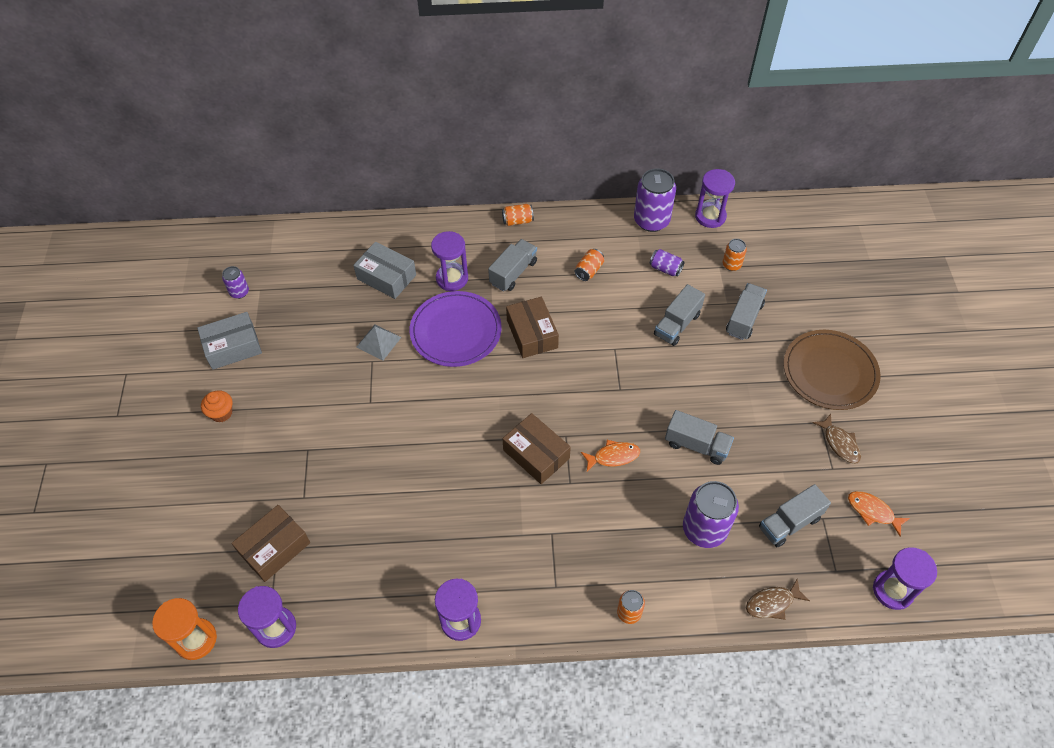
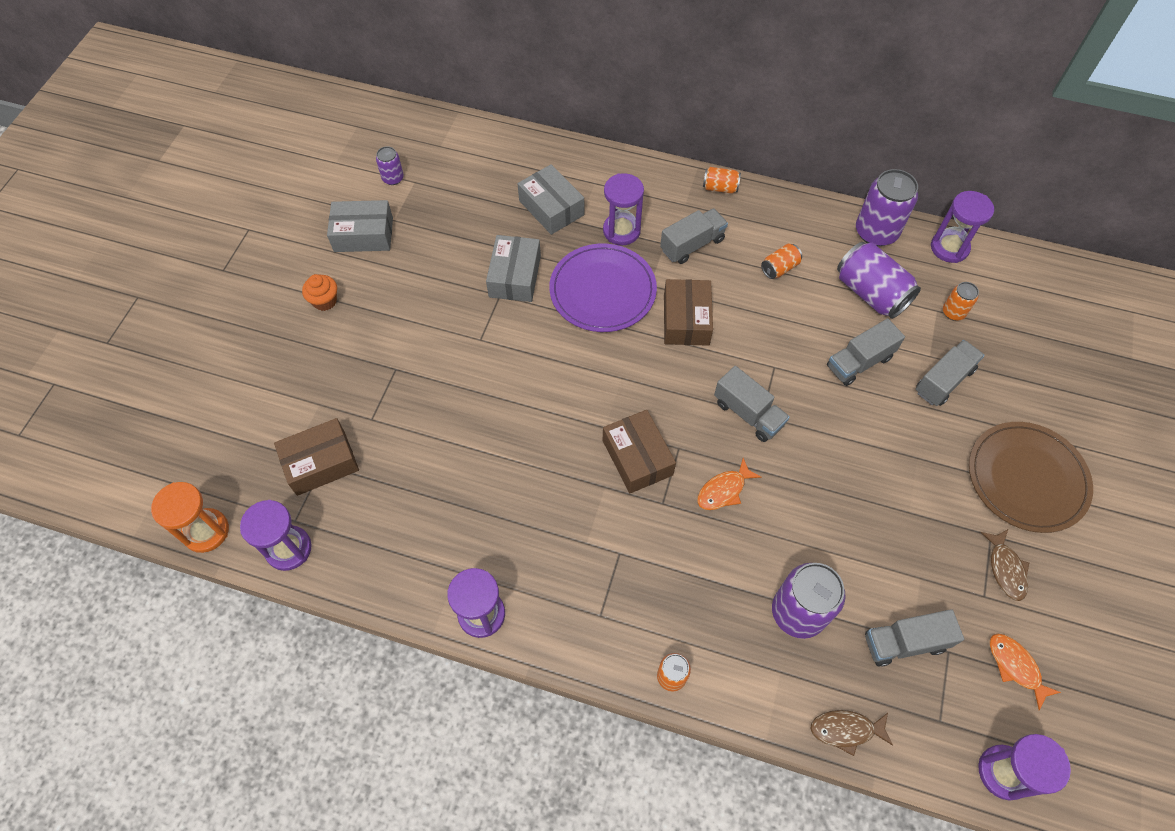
camera: 20 degrees right, 5 degrees up
grey pyramid [356,324,401,361] -> grey box [486,235,541,302]
orange fish [581,440,640,471] -> orange fish turned 135 degrees clockwise [697,458,761,510]
purple can [650,249,685,277] -> purple can [837,242,921,319], size x1.94
grey truck [665,410,734,465] -> grey truck moved to [714,366,790,442]

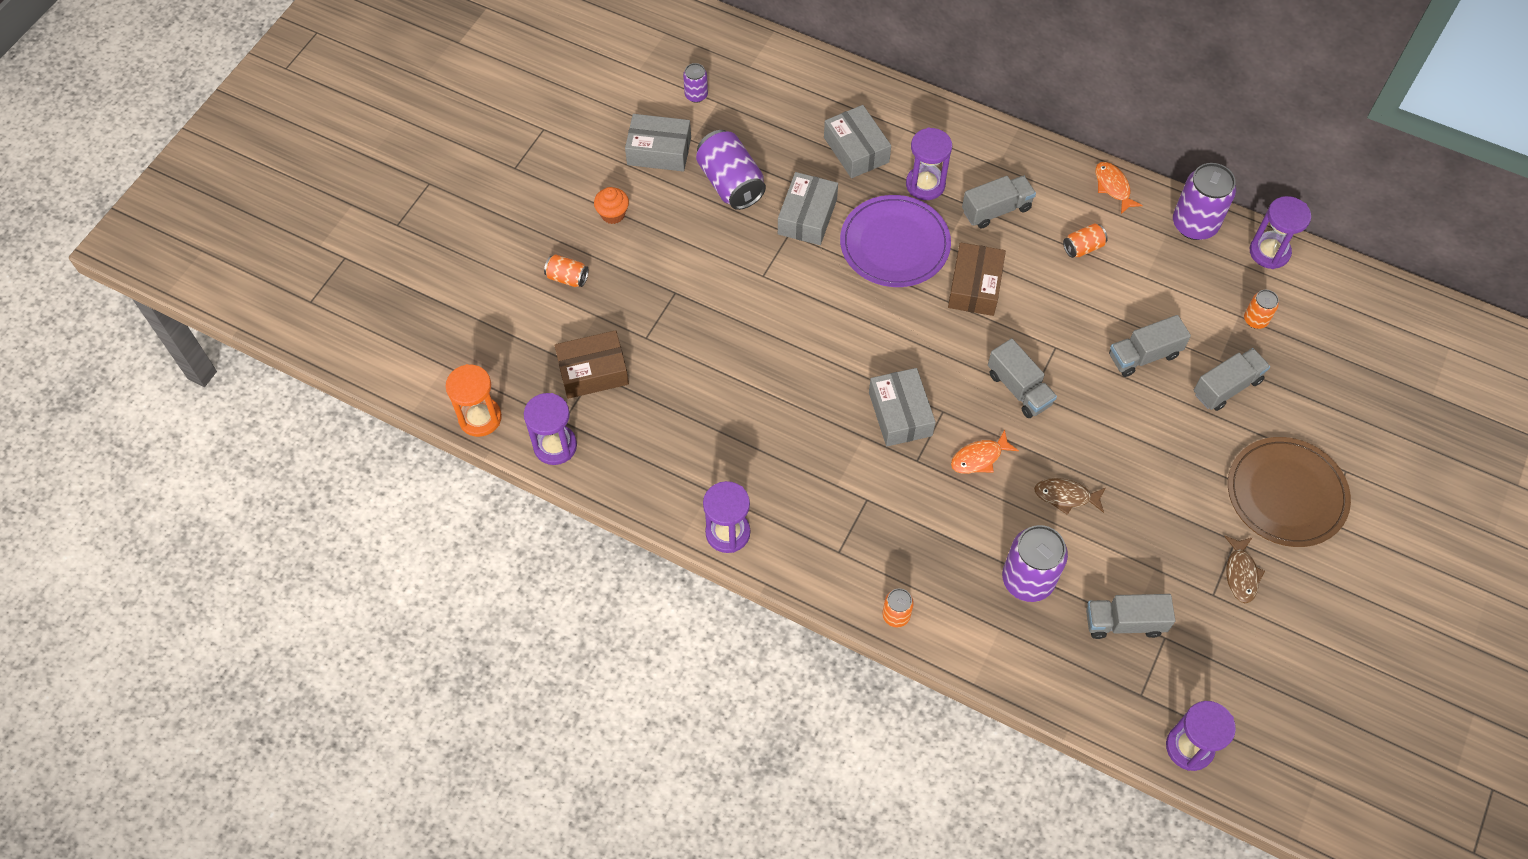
camera: 10 degrees right, 0 degrees up
brown box [603,410,676,493] -> grey box [869,368,936,446]
orange can [703,167,741,194] -> orange can moved to [544,255,589,287]
brown fish [810,710,893,756] -> brown fish moved to [1034,478,1105,515]
purple can [837,242,921,319] -> purple can moved to [696,130,766,210]
orange fish [990,634,1061,710] -> orange fish moved to [1095,162,1143,214]

